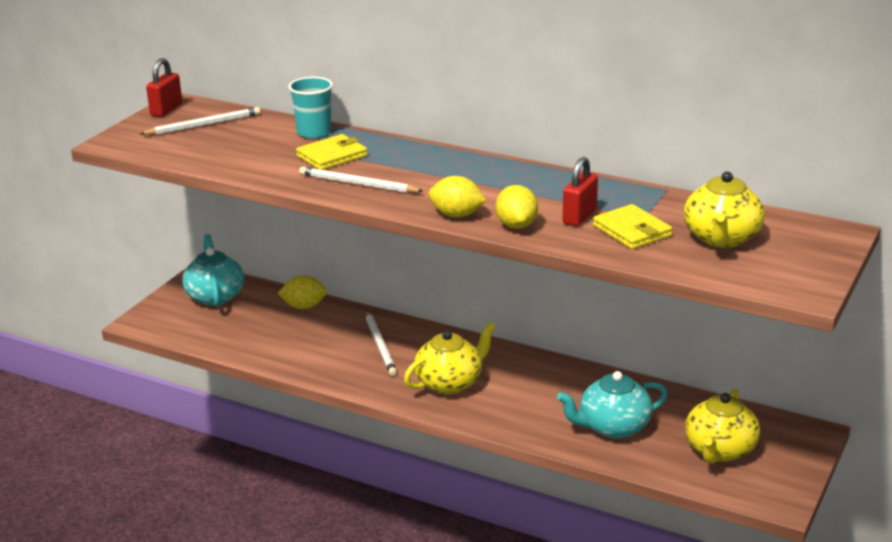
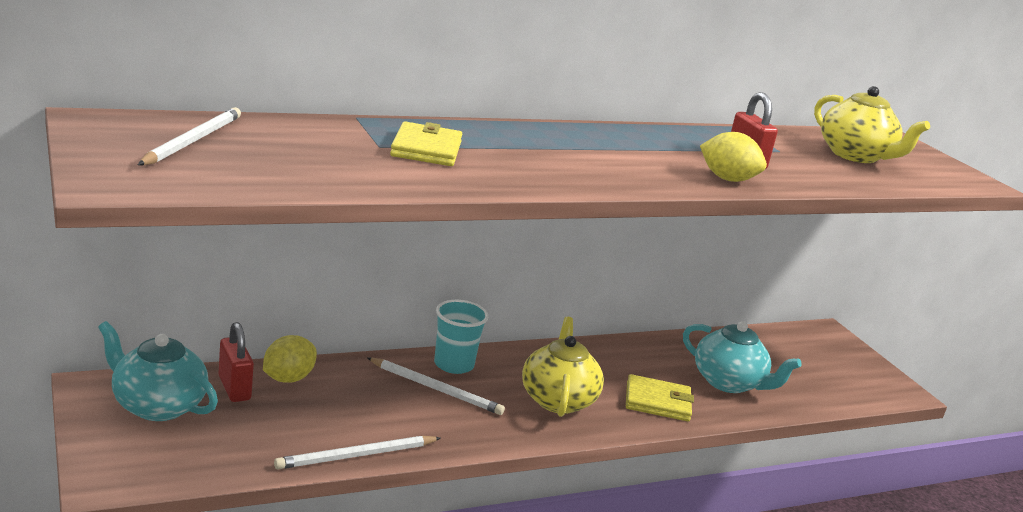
camera: 55 degrees left, 5 degrees down
red padlock [146,58,182,117] -> red padlock moved to [219,322,254,402]
turquoise cup [288,77,333,138] -> turquoise cup moved to [434,300,489,374]
white pencil [299,167,424,193] -> white pencil moved to [274,436,441,470]
yellow lemon [428,176,487,218] -> none
turquoise teapot [557,371,668,438] -> turquoise teapot turned 75 degrees counterclockwise [683,321,802,393]
yellow wallet [593,204,672,249] -> yellow wallet moved to [626,374,694,421]
yellow teapot [685,389,760,463] -> none

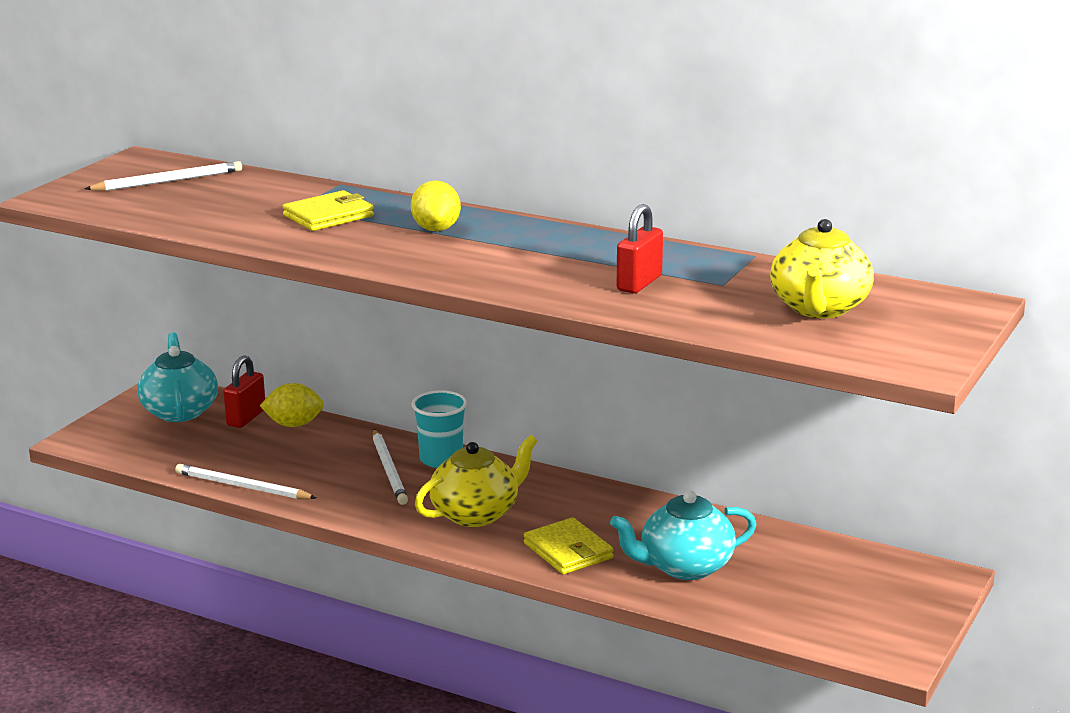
camera: 55 degrees right, 0 degrees up
turquoise teapot [683,321,802,393] -> turquoise teapot turned 75 degrees clockwise [610,490,757,580]
yellow lemon [700,132,767,182] -> yellow lemon moved to [411,180,461,231]

